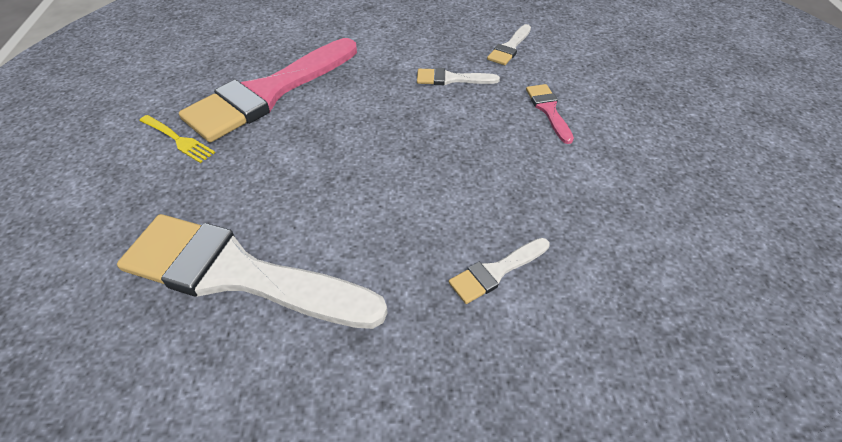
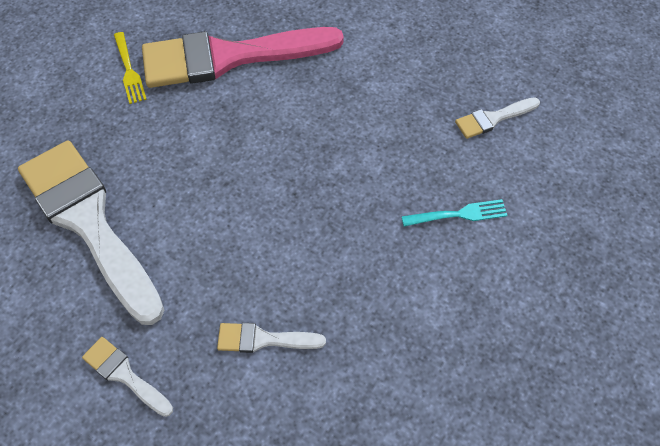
camera: 35 degrees right, 10 degrees up
white brush [417,68,500,85] -> white brush moved to [82,337,173,417]
pink brush [526,84,574,144] -> turquoise fork [401,199,508,227]

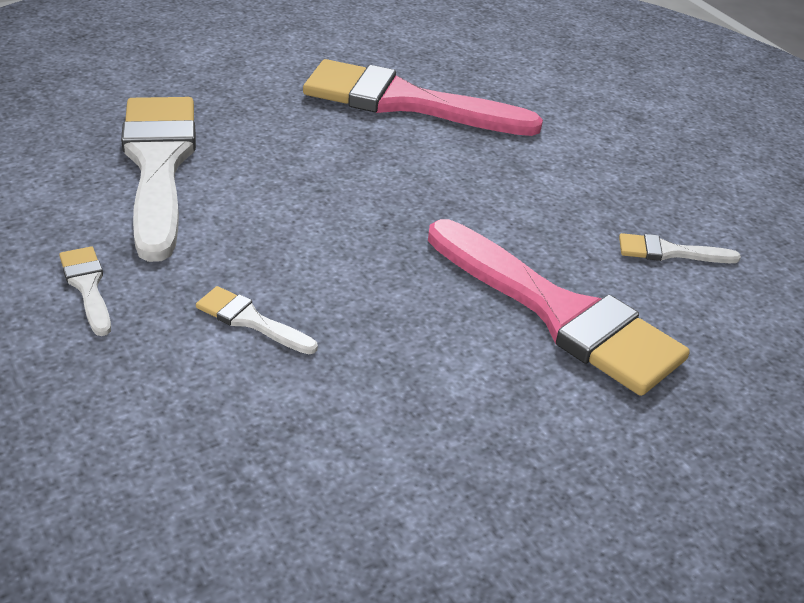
camera: 25 degrees right, 20 degrees down
yellow fork [114,32,147,104] -> none
turquoise fork [401,199,508,227] -> pink brush [428,219,690,396]

